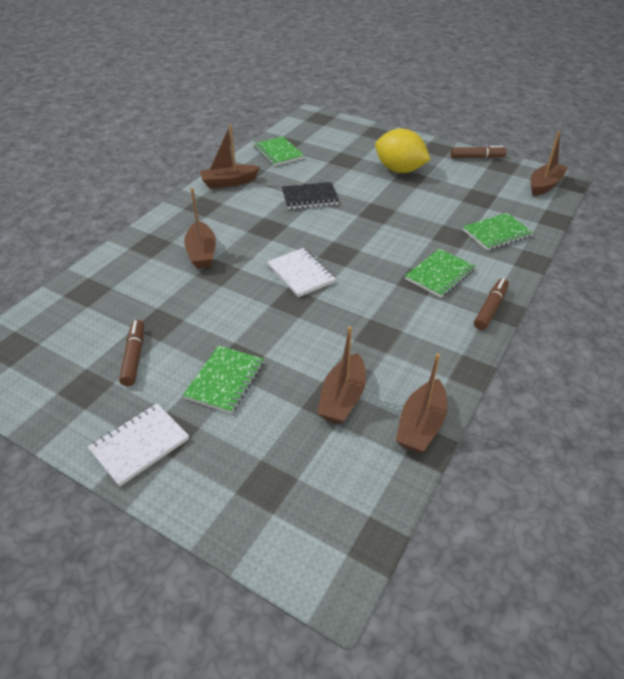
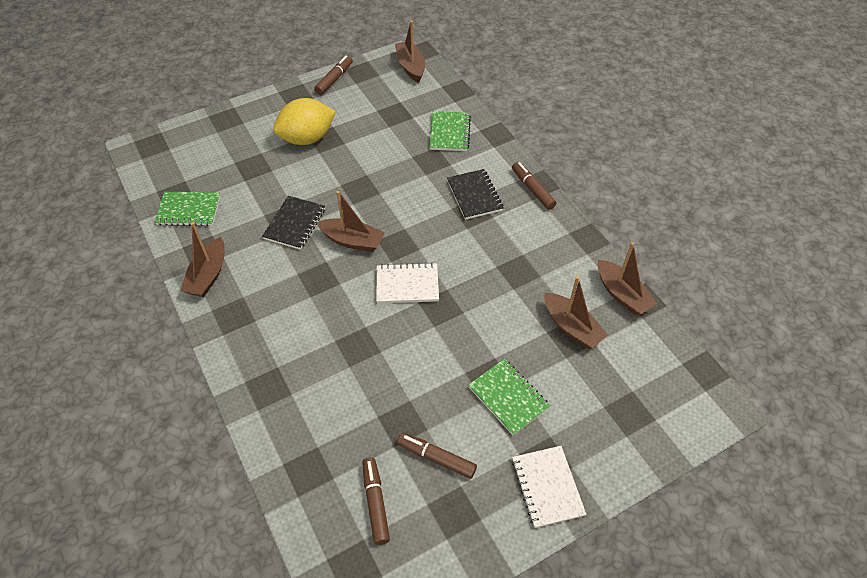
camera: 60 degrees left, 10 degrees up
brown boat [184,188,216,269] -> brown boat moved to [316,191,385,252]
green notebook [405,249,475,298] -> black notebook [447,169,504,220]
none -> brown marker [362,457,390,545]

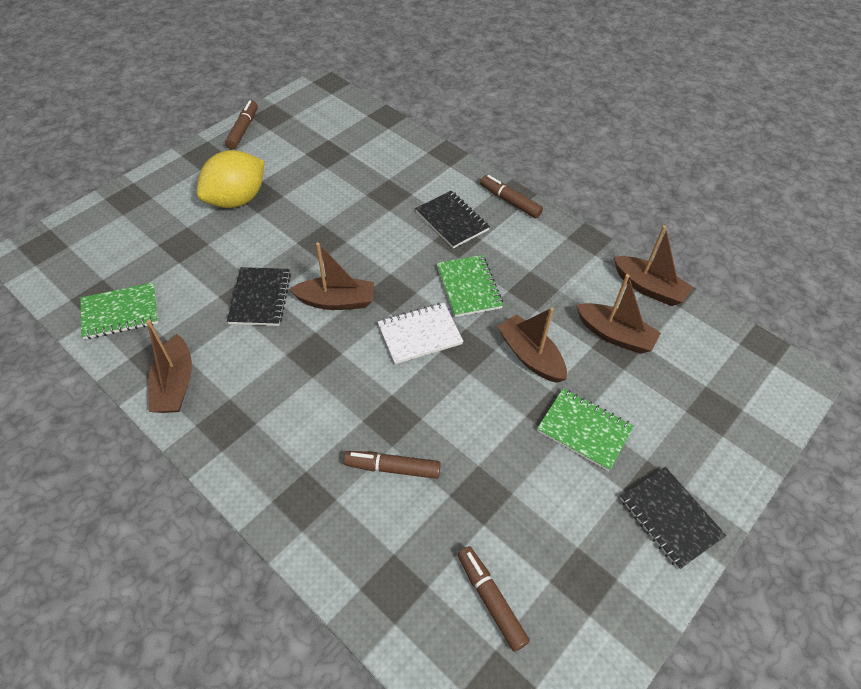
camera: 20 degrees left, 0 degrees up
brown boat [395,21,425,83] -> brown boat moved to [497,307,567,383]
brown marker [397,433,477,479] -> brown marker moved to [344,451,441,479]
green notebook [429,111,471,151] -> green notebook moved to [437,255,503,317]
white notebook [512,446,586,528] -> black notebook [620,467,726,570]

